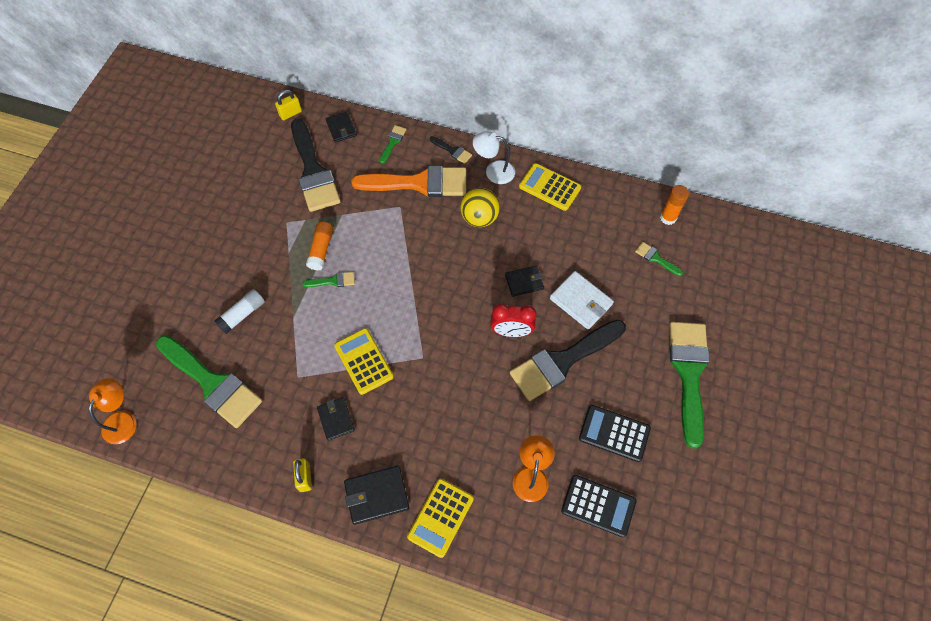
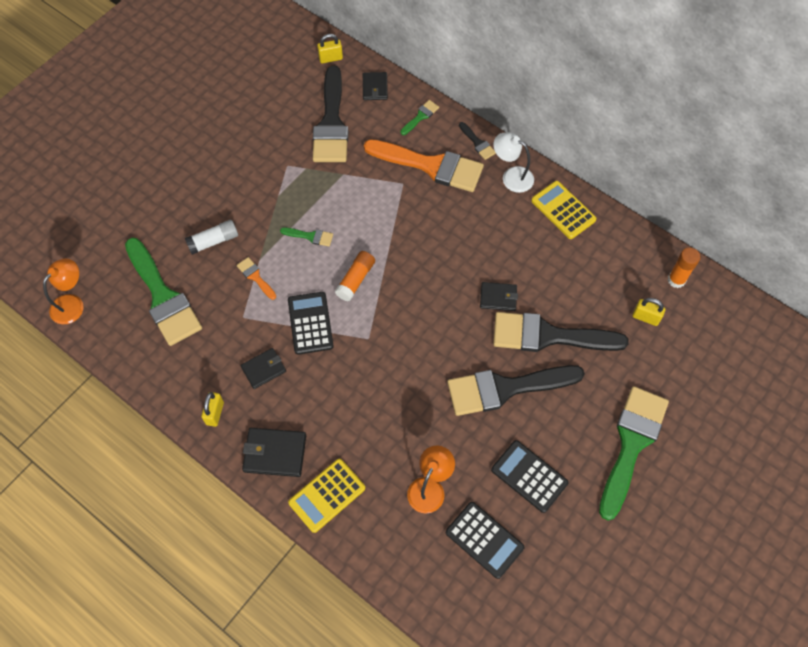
camera: 20 degrees right, 0 degrees up
orange glue stick [306,222,333,270] -> orange glue stick moved to [335,251,375,301]
black wallet [317,397,355,441] -> black wallet turned 60 degrees clockwise [240,348,286,389]
yellow calculator [334,328,394,395] -> black calculator [288,292,334,355]
yellow ball [461,188,500,227] -> none
red clock [490,304,536,337] -> none
white wallet [550,271,614,330] -> black brush [493,312,629,352]
green brush [635,242,683,276] -> yellow padlock [632,298,665,326]
none -> orange brush [237,257,276,300]

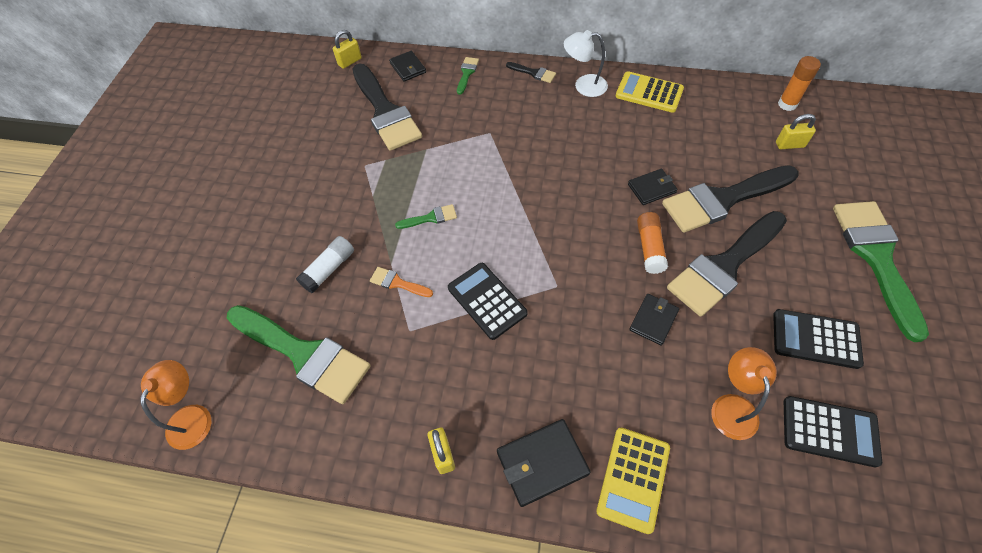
camera: 25 degrees left, 5 degrees down
black wallet [240,348,286,389] -> black wallet moved to [629,294,679,346]
orange glue stick [335,251,375,301] -> orange glue stick moved to [637,212,668,274]
orange brush [364,139,484,192] -> none

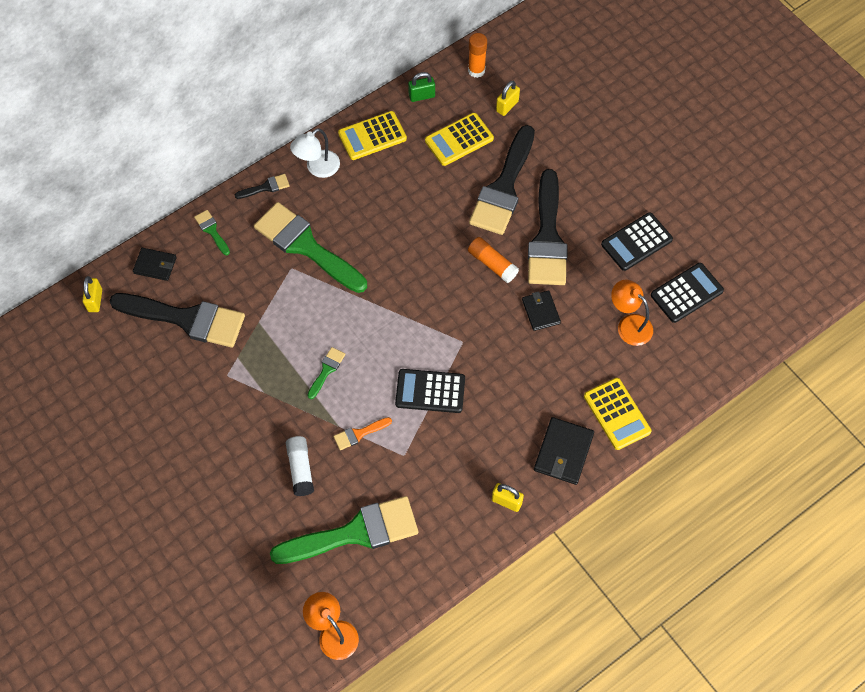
camera: 50 degrees left, 5 degrees up
black wallet [628,169,678,205] -> none
green brush [833,201,929,342] -> green brush moved to [254,202,367,293]
none -> green padlock [408,72,435,102]
none -> yellow calculator [425,113,494,166]

